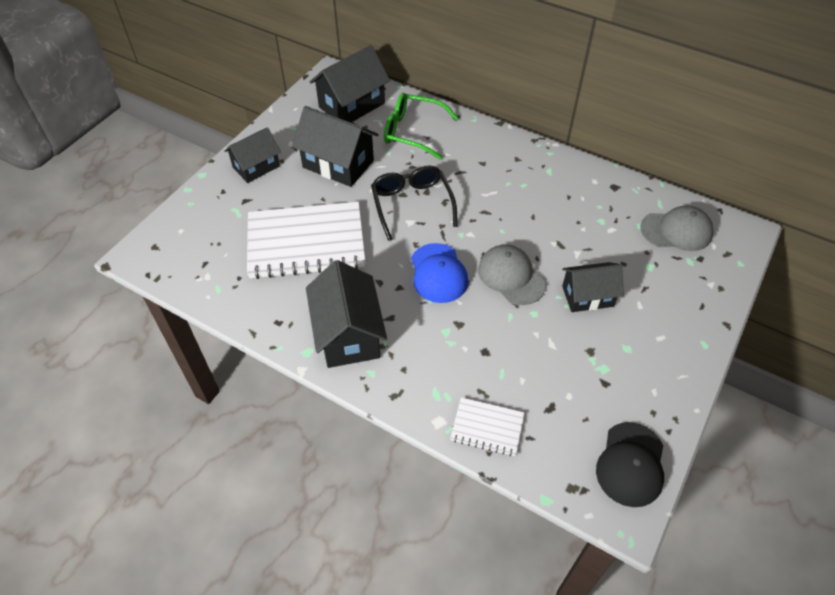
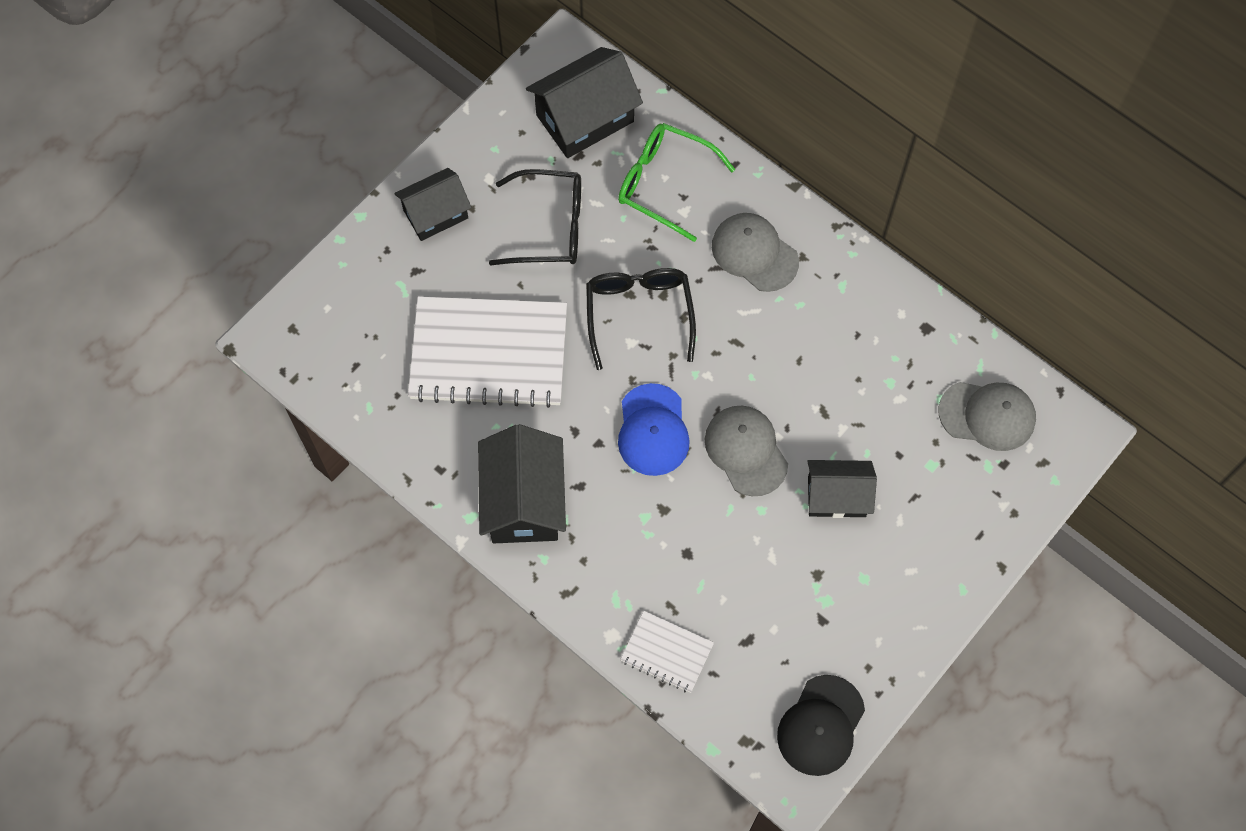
camera: 10 degrees right, 15 degrees up
black house [292,106,378,187] -> black glasses [489,169,581,266]
none -> grey cap [712,213,799,292]

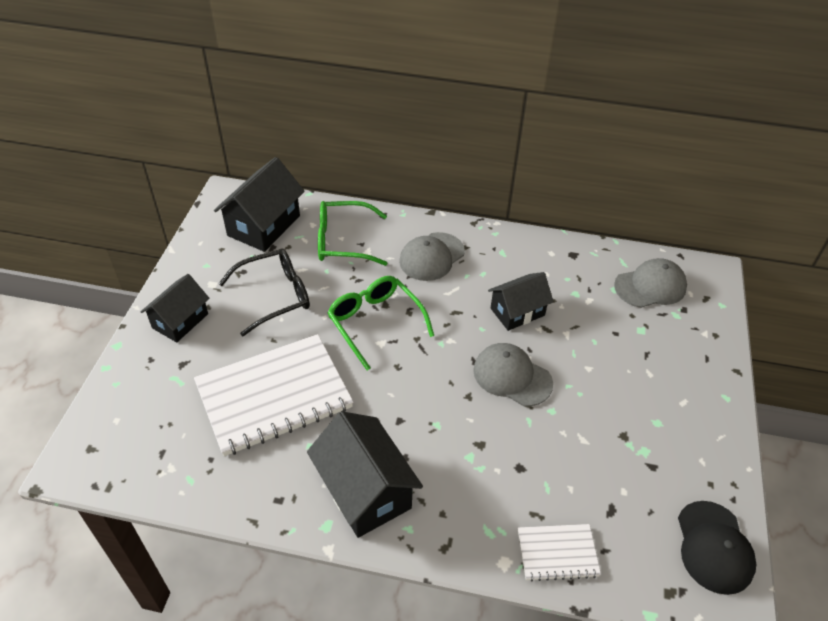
camera: 30 degrees left, 20 degrees down
black glasses [586,268,696,370] -> green glasses [327,276,434,370]
blue cap [618,383,690,476] -> none
grey cap [712,213,799,292] -> grey cap turned 60 degrees counterclockwise [399,232,465,281]
black house [807,460,877,518] -> black house moved to [488,272,554,331]

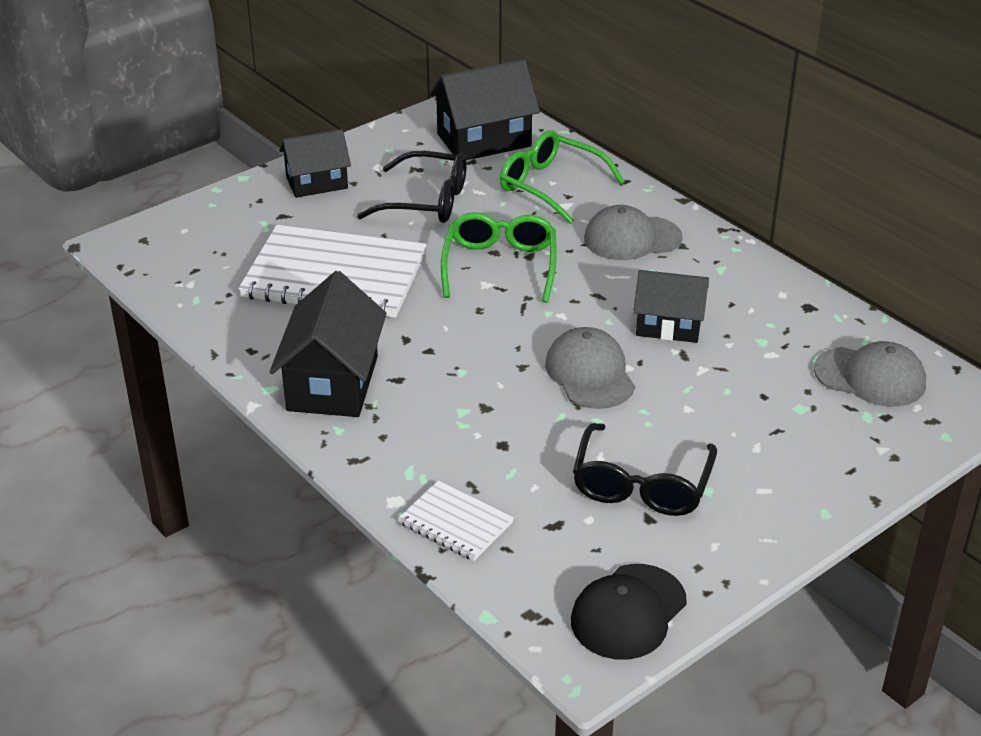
camera: 40 degrees right, 10 degrees down
none -> black glasses [573,423,717,516]

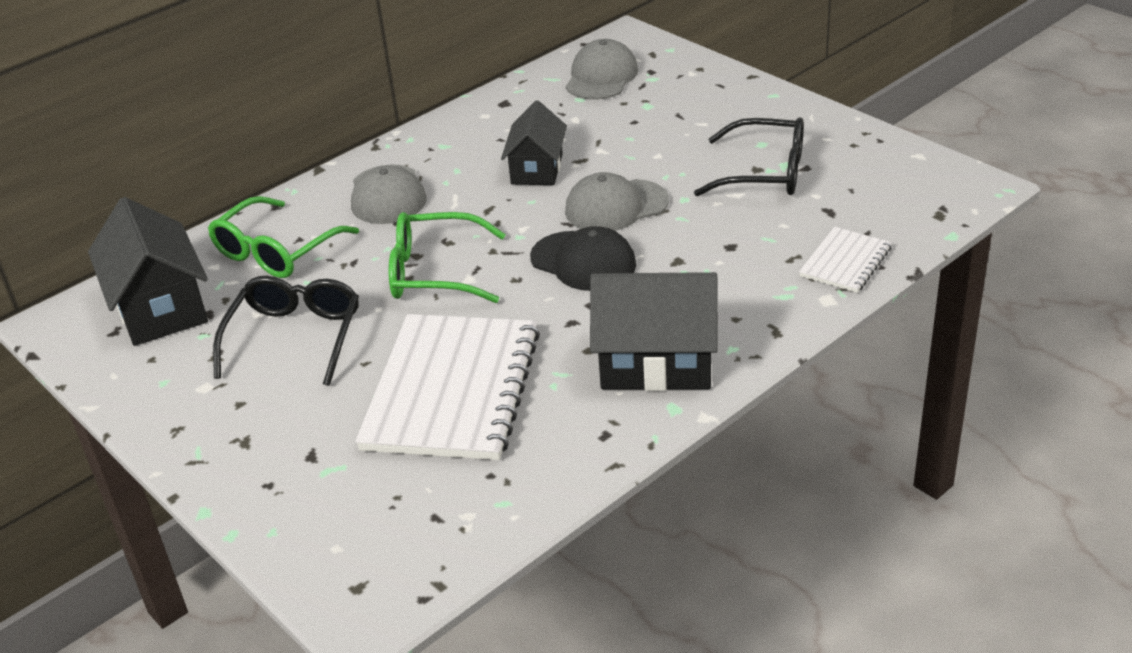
camera: 90 degrees left, 0 degrees up
black house [279,129,351,198] -> none
black cap [571,564,687,660] -> black cap moved to [530,226,636,291]

